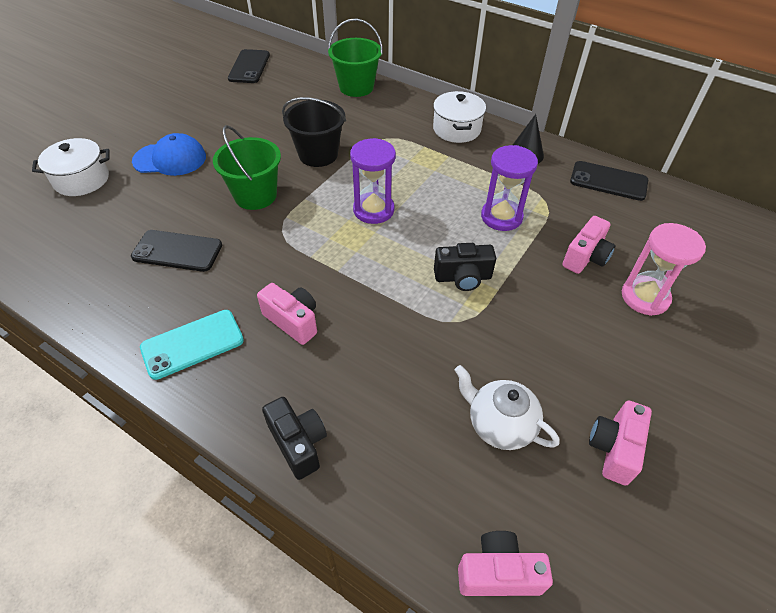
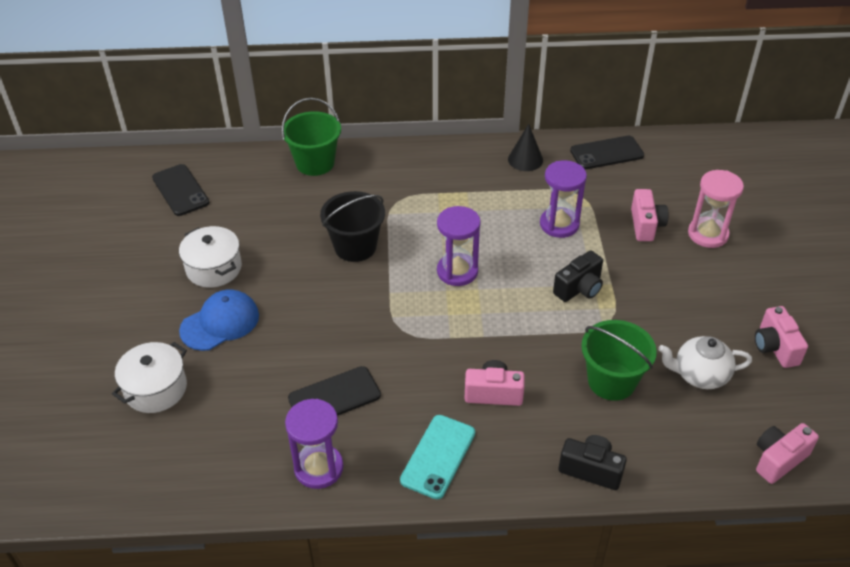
camera: 35 degrees left, 5 degrees down
green bucket [213,125,281,210] -> green bucket moved to [581,320,657,401]
white pot [433,91,486,143] -> white pot moved to [179,226,242,288]
none -> purple hourglass [285,399,343,489]

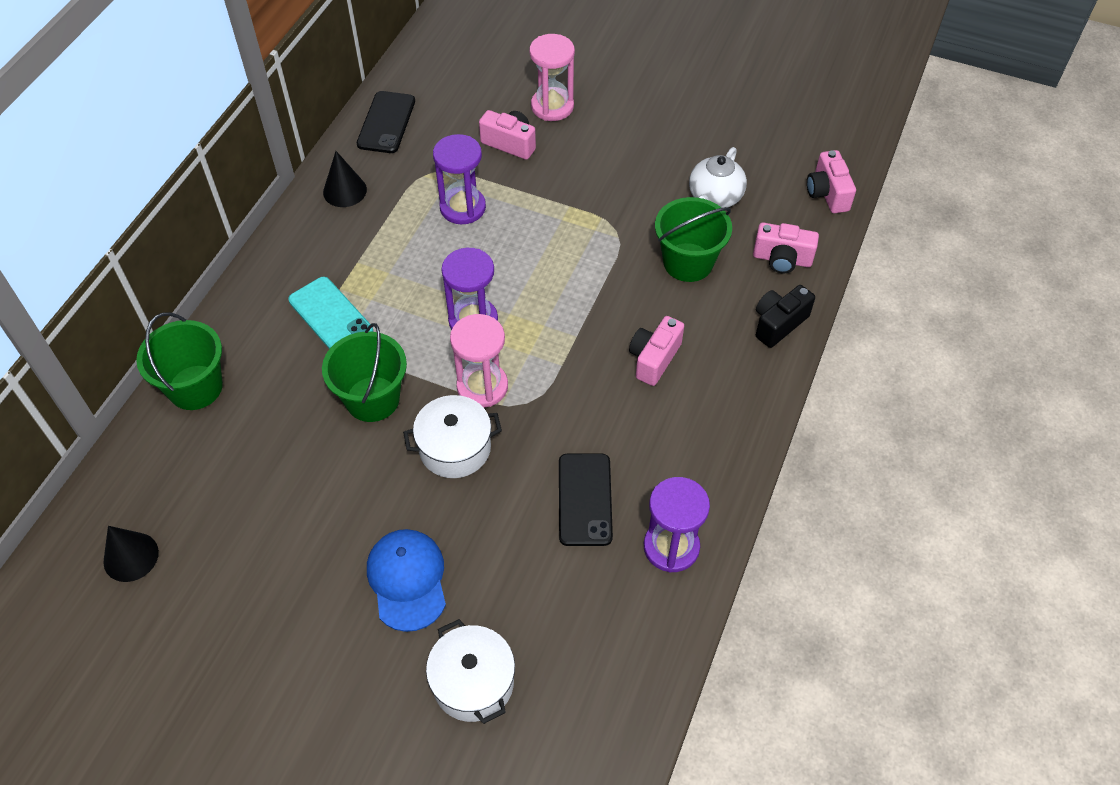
camera: 65 degrees left, 10 degrees up
black phone [152,164,210,216] -> black cone [103,526,159,582]
white pot [179,226,242,288] -> white pot moved to [403,395,502,478]
black bucket [320,191,385,262] -> green bucket [322,323,407,422]
turquoise phone [400,415,475,499] -> turquoise phone moved to [288,277,373,349]
black camera [553,250,603,302] -> none
pink camera [755,306,808,368] -> pink camera moved to [753,222,819,274]
none -> pink hourglass [450,314,508,408]

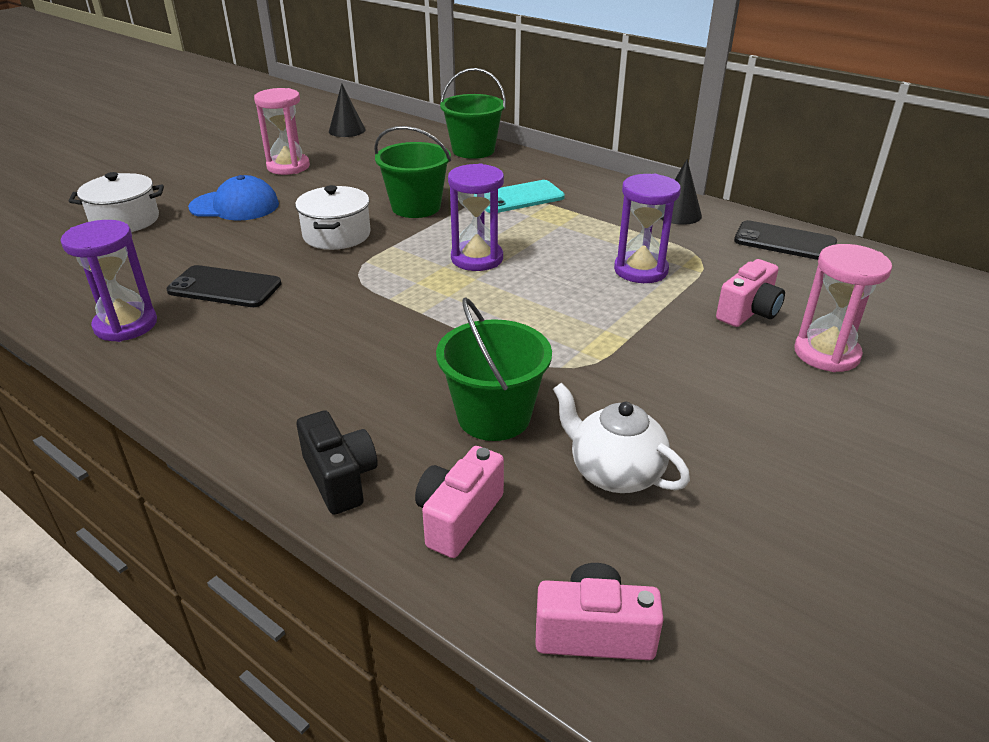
camera: 105 degrees right, 20 degrees down
pink hourglass [450,314,508,408] -> pink hourglass moved to [254,88,310,175]
pink camera [629,316,684,386] -> none

